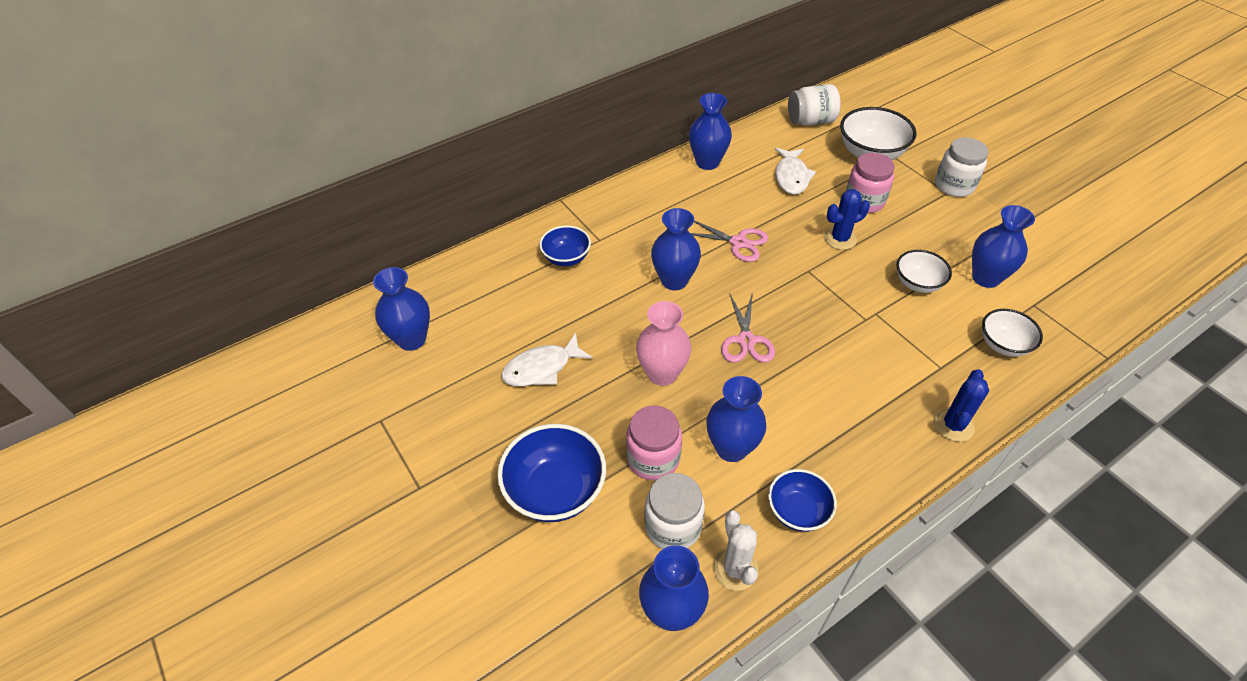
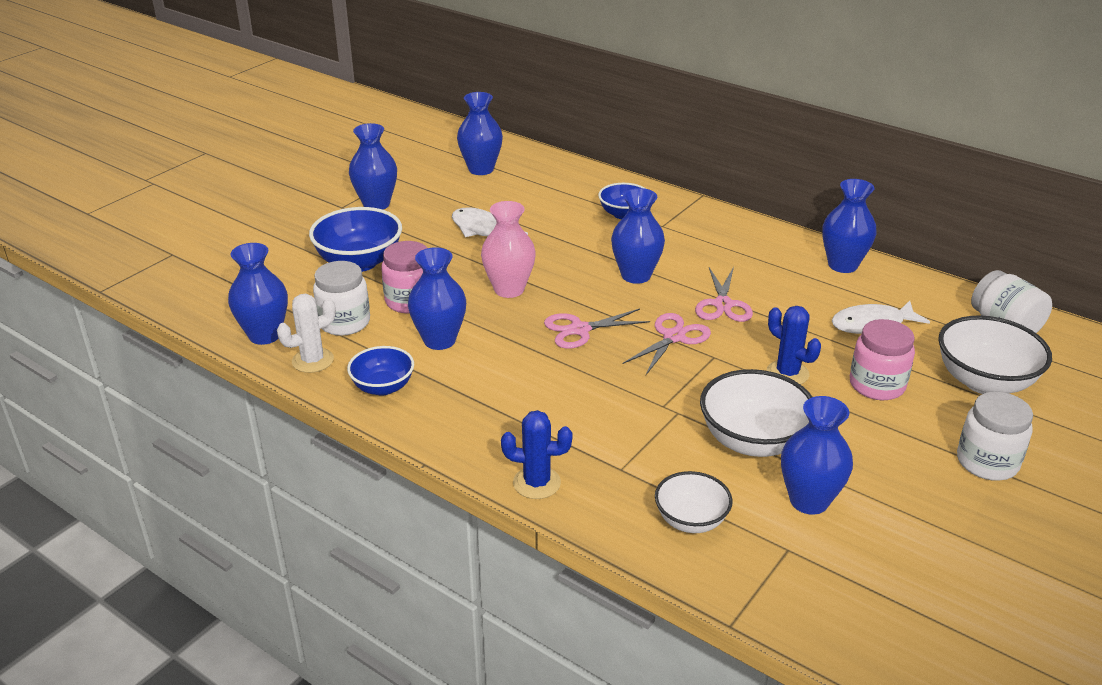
camera: 70 degrees right, 15 degrees down
white bowl [896,250,952,293] -> white bowl [700,369,812,457], size x1.62
none -> blue vase [349,123,397,209]
none -> pink scissors [623,313,711,375]

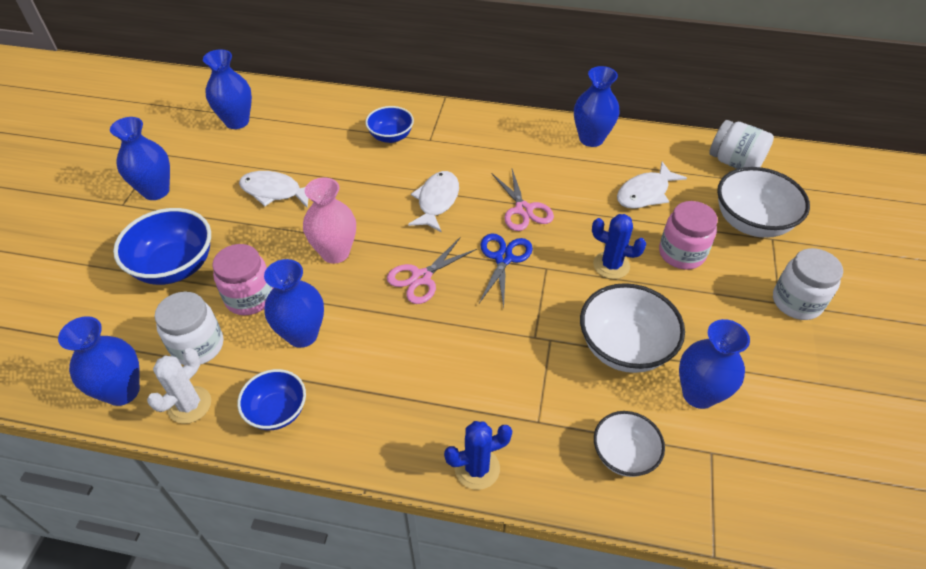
camera: 25 degrees left, 15 degrees up
blue vase [611,188,665,284] -> white fish [408,171,459,232]
pink scissors [623,313,711,375] -> blue scissors [479,233,533,308]

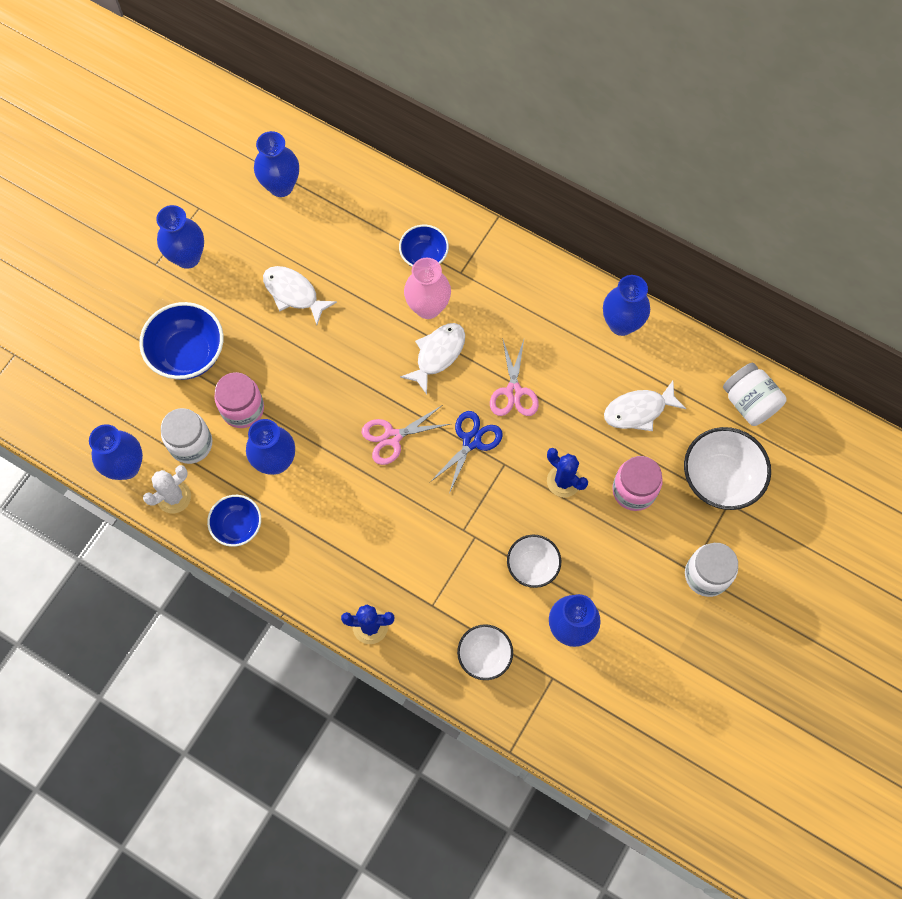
camera: 20 degrees right, 20 degrees up
pink vase [303,177,356,264] -> pink vase moved to [404,258,451,319]
white bowl [580,283,685,373] -> white bowl [507,535,561,588], size x0.62

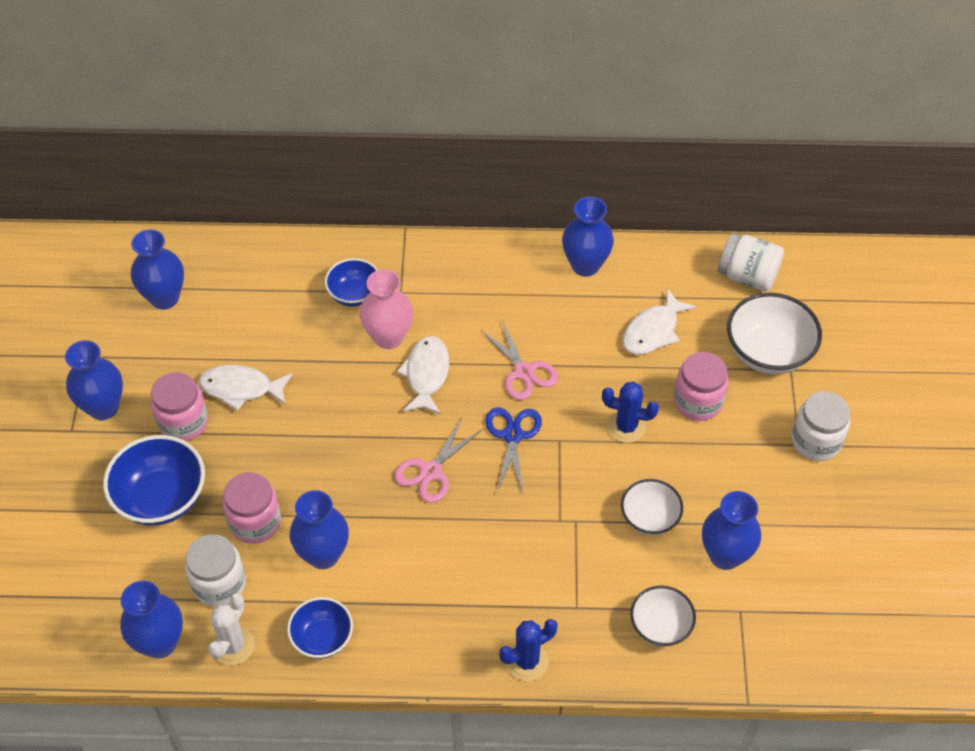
camera: 30 degrees left, 15 degrees down
none -> pink jar [151,372,208,441]

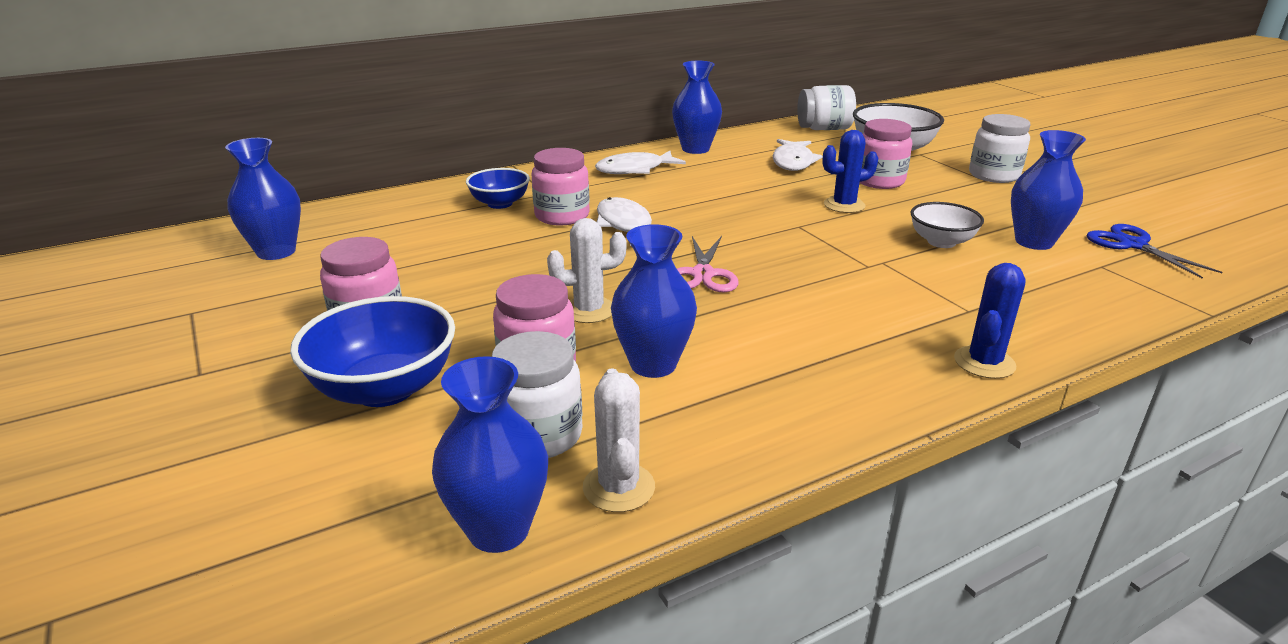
camera: 30 degrees left, 25 degrees down
blue vase [65,340,123,420] -> none
white fish [198,365,293,411] -> white fish moved to [595,151,686,174]
blue bowl [287,597,353,659] -> none
pink vase [360,269,413,349] -> pink jar [532,148,590,226]
pink scissors [481,320,558,400] -> none
blue scissors [485,408,542,492] -> blue scissors moved to [1087,224,1222,279]
white bowl [630,586,696,647] -> none
none -> white cactus [547,218,626,323]

